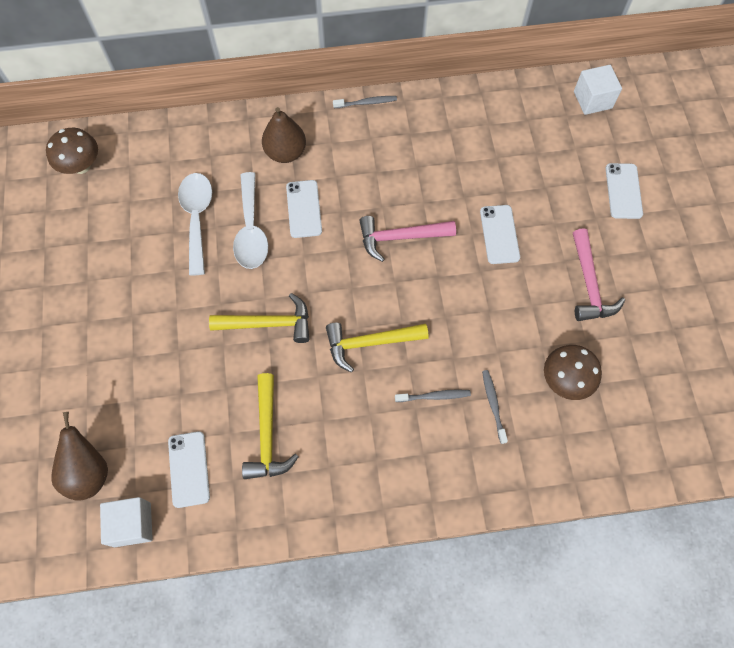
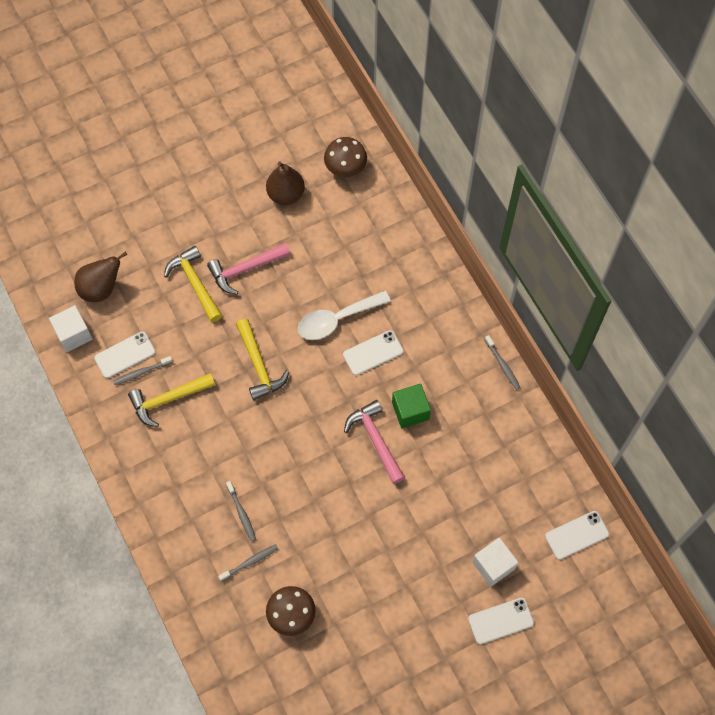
camera: 70 degrees right, 0 degrees up
white spoon [178,173,212,275] -> none
brown pear [262,107,306,163] -> brown pear moved to [266,161,305,205]
yellow hammer [326,323,429,373] -> yellow hammer moved to [164,246,222,322]
white phone [480,205,520,264] -> white phone moved to [545,511,609,560]
pink hammer [573,228,625,321] -> pink hammer moved to [207,243,290,294]
white cube [574,65,622,115] -> white cube moved to [472,538,518,587]
none -> grey toothbrush [113,356,172,385]
none -> green cube [392,384,431,428]

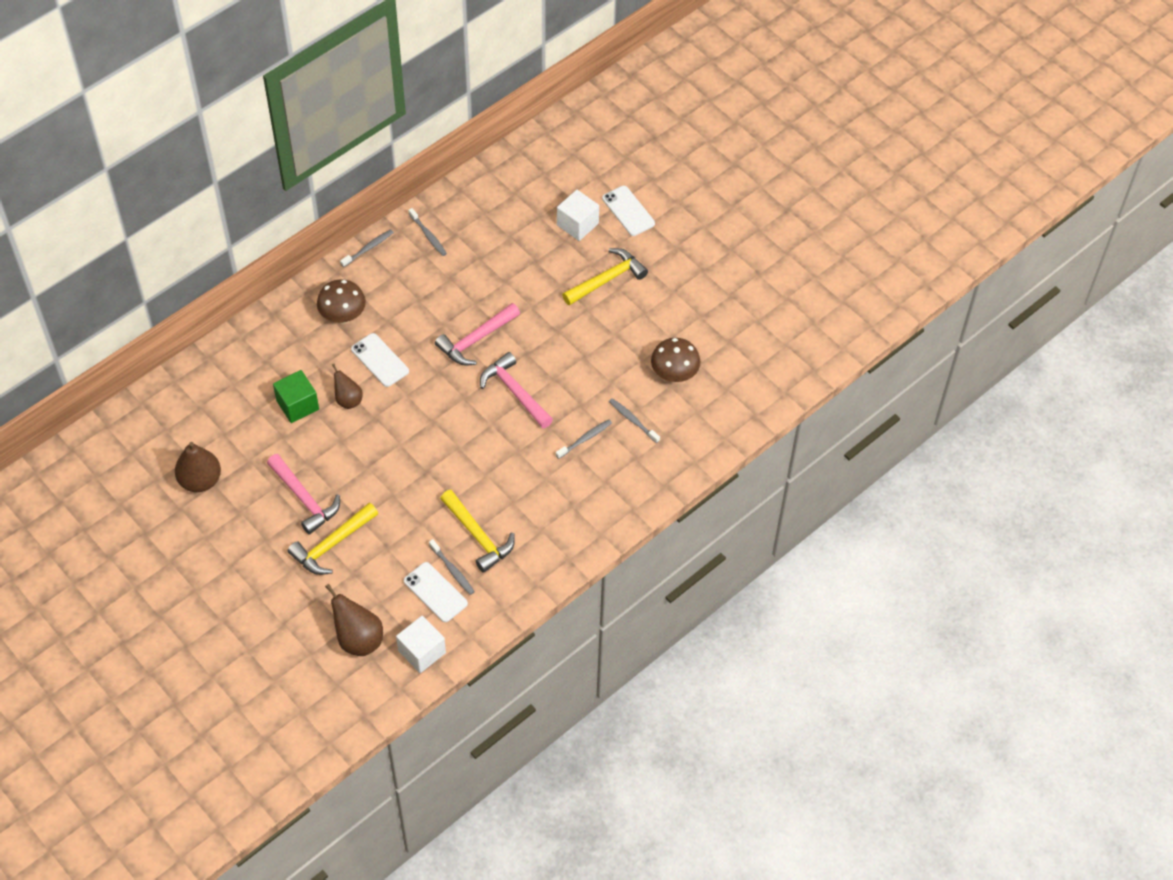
camera: 105 degrees left, 10 degrees down
yellow hammer [236,319,289,400] -> yellow hammer moved to [562,248,648,306]
white spoon [298,291,391,340] -> brown pear [332,364,363,409]
brown mushroom [324,137,367,177] -> brown mushroom moved to [317,279,366,324]
green cube [392,384,431,428] -> green cube moved to [273,370,319,423]
white phone [545,511,609,560] -> none
none -> grey toothbrush [408,208,447,256]
none -> pink hammer [480,352,553,428]

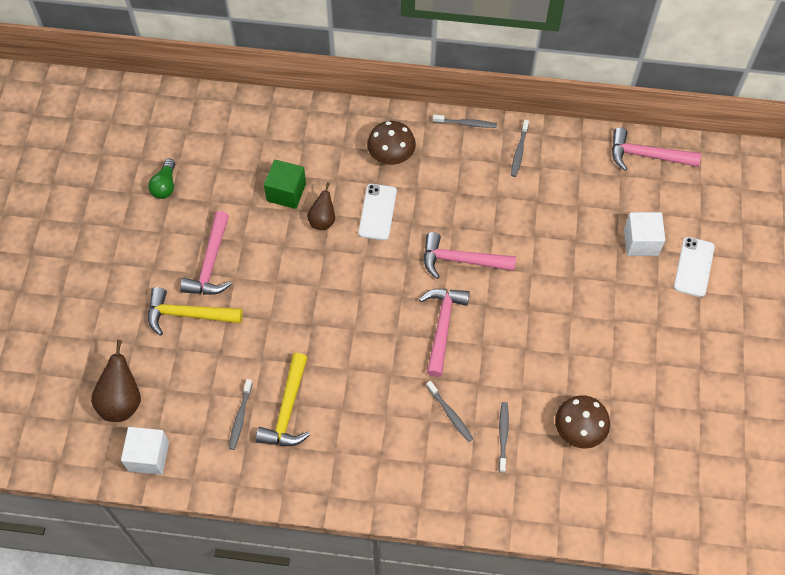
camera: 50 degrees right, 5 degrees up
brown pear [175,442,221,492] -> green light bulb [148,159,175,199]
white phone [404,562,468,622] -> none
grey toothbrush [556,420,612,459] -> grey toothbrush turned 45 degrees clockwise [426,381,473,442]
yellow hammer [562,248,648,306] -> none
none -> pink hammer [612,128,701,171]

